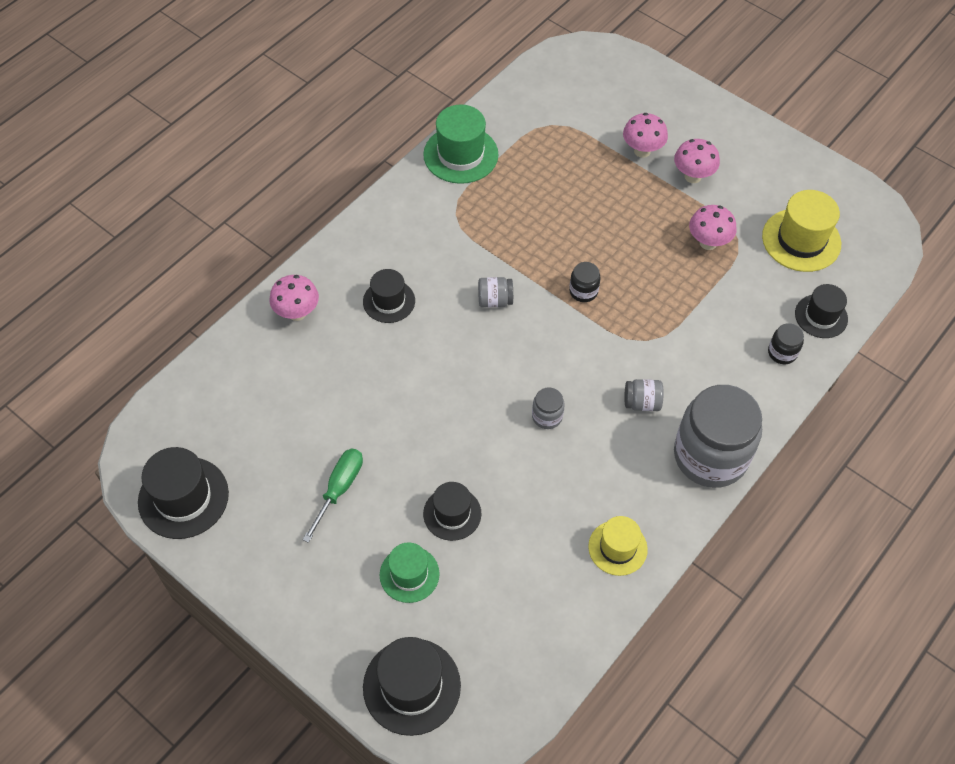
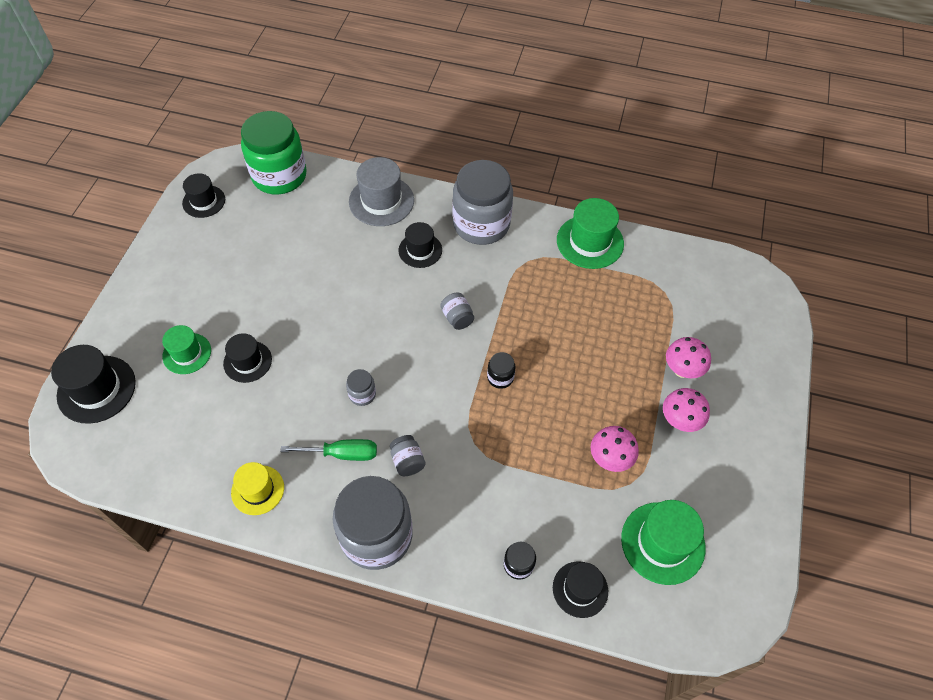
camera: 65 degrees right, 0 degrees up
black hat [138,447,229,539] -> black hat [182,173,225,218], size x0.64
pink mushroom [269,275,319,321] -> grey hat [349,157,414,226]
green screwdriver [302,449,363,543] -> green screwdriver moved to [280,439,377,461]
yellow hat [762,190,841,272] -> green hat [621,500,706,585]
none -> green jar [241,111,307,194]
none -> grey jar [453,160,513,245]

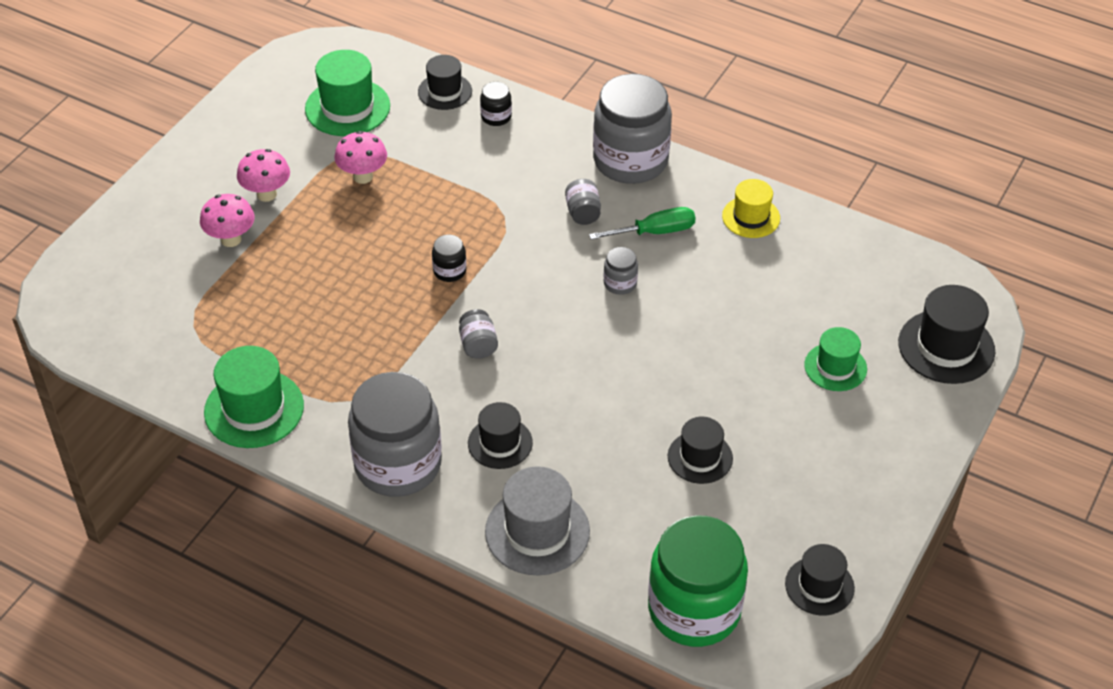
camera: 165 degrees left, 10 degrees down
black hat [223,333,272,383] -> black hat moved to [668,417,733,484]
green screwdriver [280,439,377,461] -> green screwdriver turned 150 degrees clockwise [589,207,696,240]

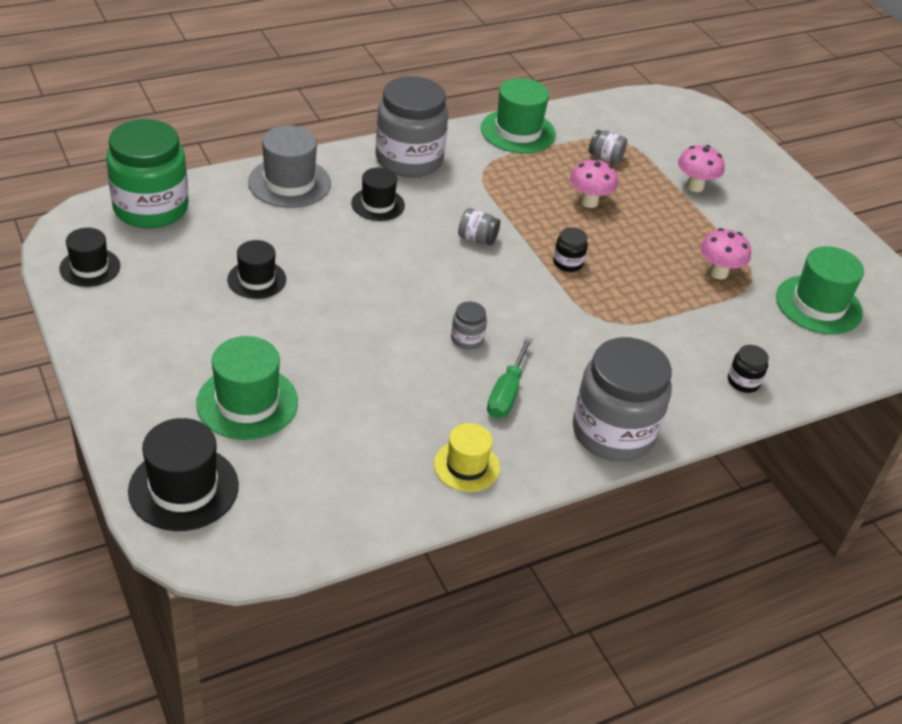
camera: 120 degrees right, 5 degrees down
pink mushroom [237,149,290,202] -> pink mushroom moved to [570,158,618,208]
black hat [418,55,472,110] -> none
grey jar [565,179,601,225] -> grey jar moved to [589,130,627,164]
green hat [804,327,867,391] -> green hat [196,336,298,440], size x1.55

